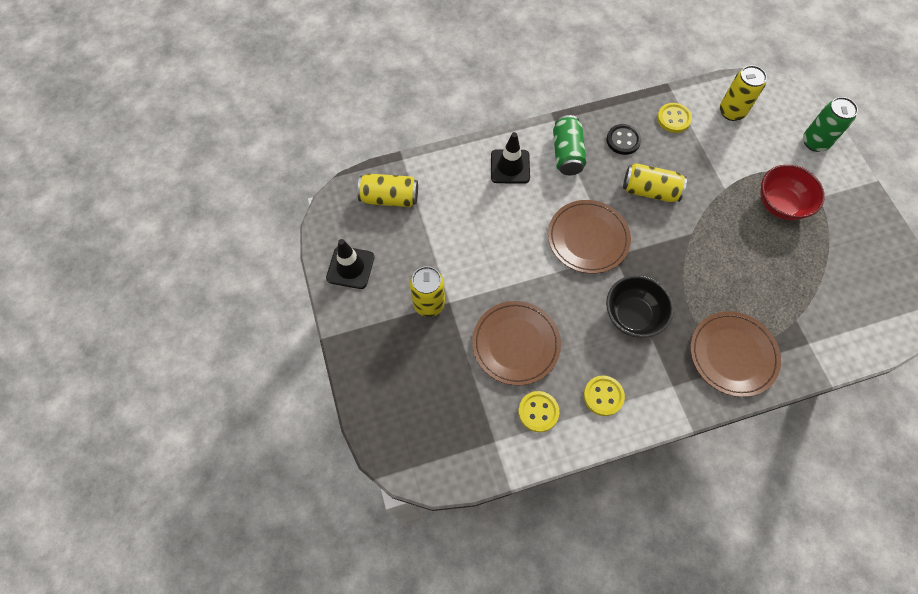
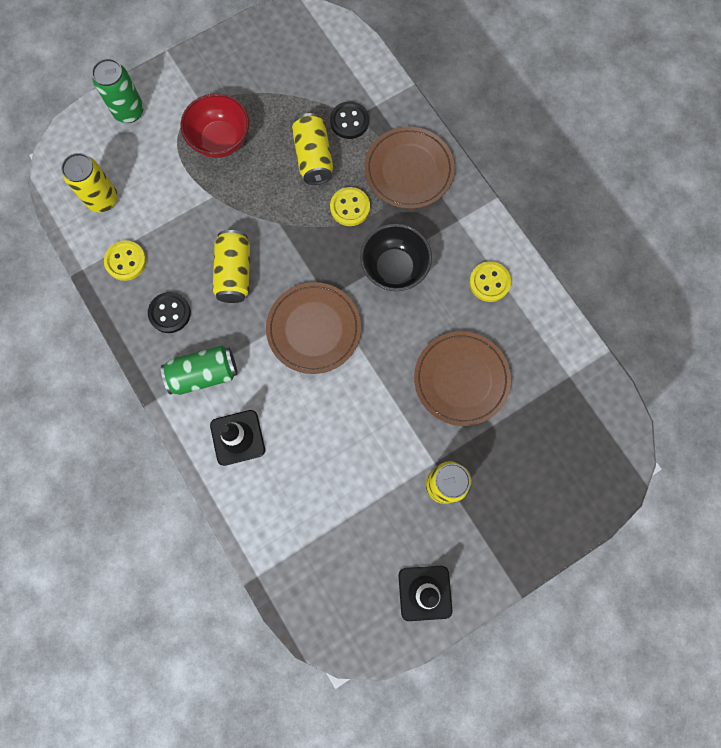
camera: 105 degrees left, 10 degrees up
yellow can [358,174,418,207] -> yellow can moved to [292,113,333,185]
yellow button [518,391,559,432] -> yellow button moved to [330,187,370,226]
none -> black button [330,101,369,139]

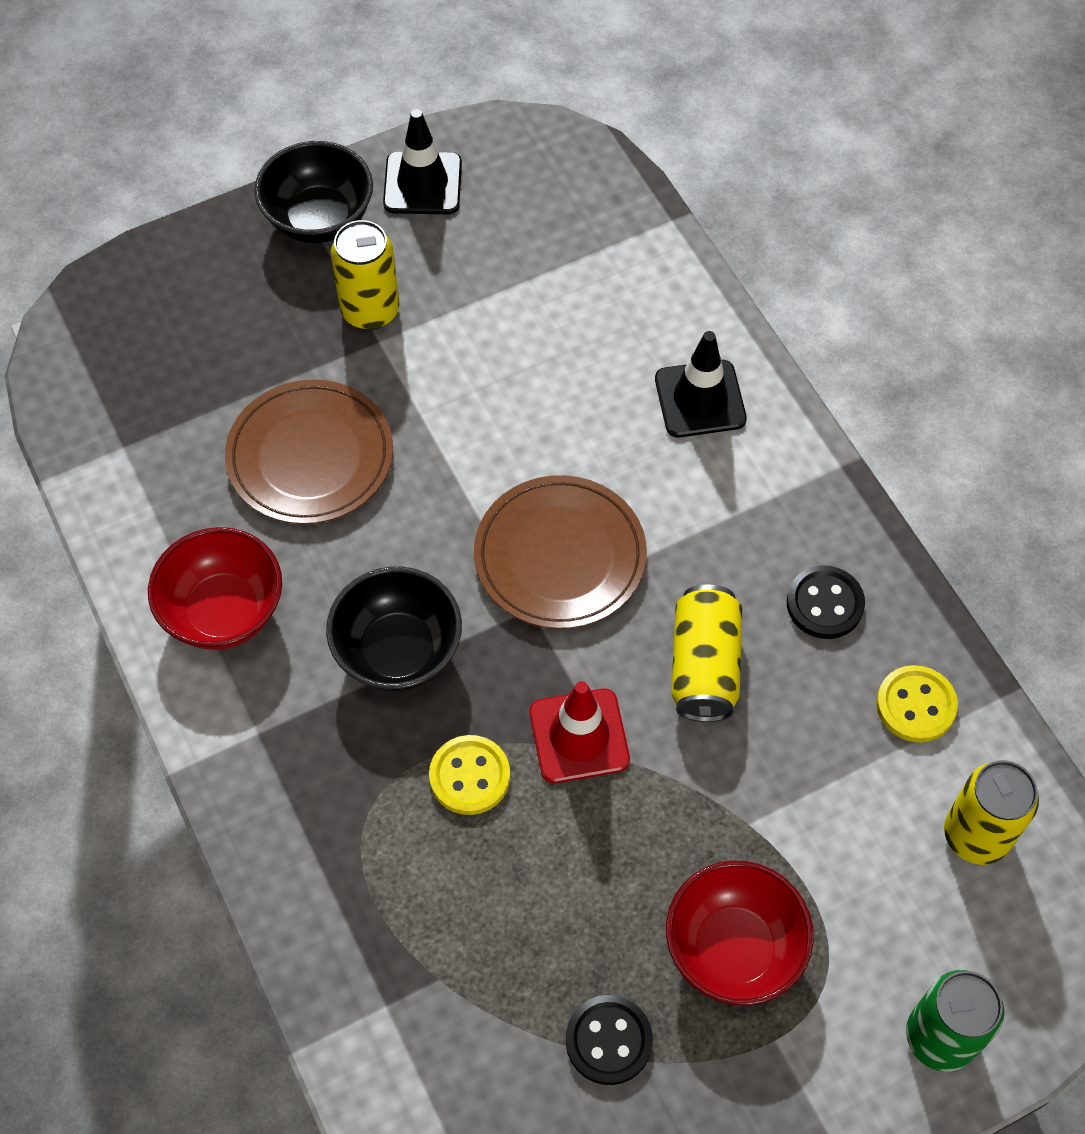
camera: 175 degrees left, 15 degrees down
green can [161,345,238,395] -> none
yellow can [292,113,333,185] -> none
black button [330,101,369,139] -> black button moved to [566,995,653,1085]
brown plate [365,127,455,209] -> none
yellow button [469,261,511,302] -> red bowl [148,527,282,650]
none -> black bowl [254,141,373,243]
none -> red traffic cone [530,681,630,783]

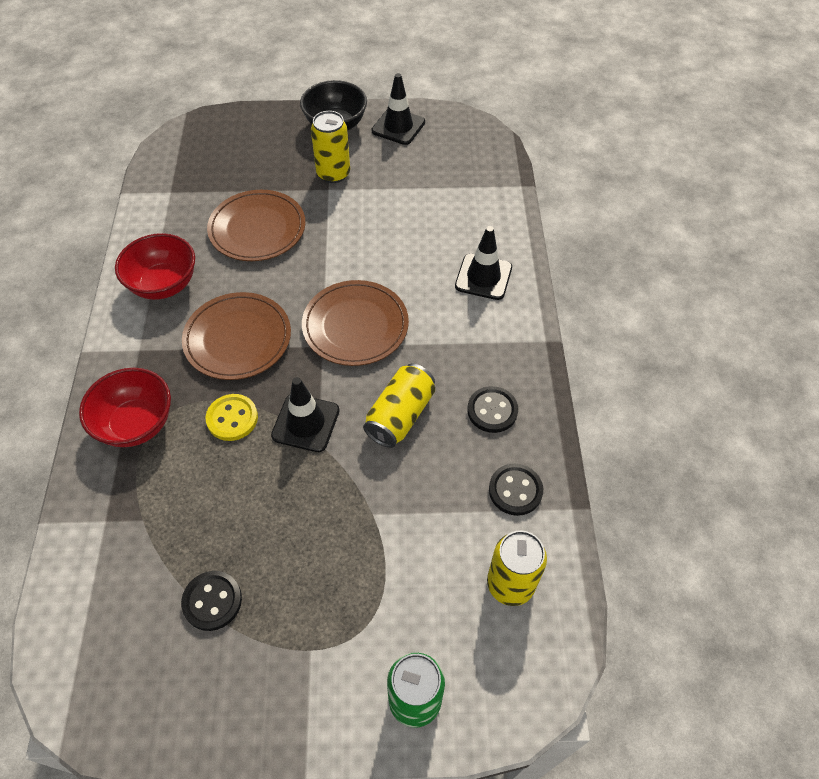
camera: 25 degrees right, 5 degrees down
black bowl [326,567,462,691] -> brown plate [182,292,291,380]
red traffic cone [530,681,630,783] -> black traffic cone [271,377,340,452]
red bowl [666,860,814,1006] -> red bowl moved to [79,368,171,447]
yellow button [876,665,958,743] -> black button [489,464,543,516]

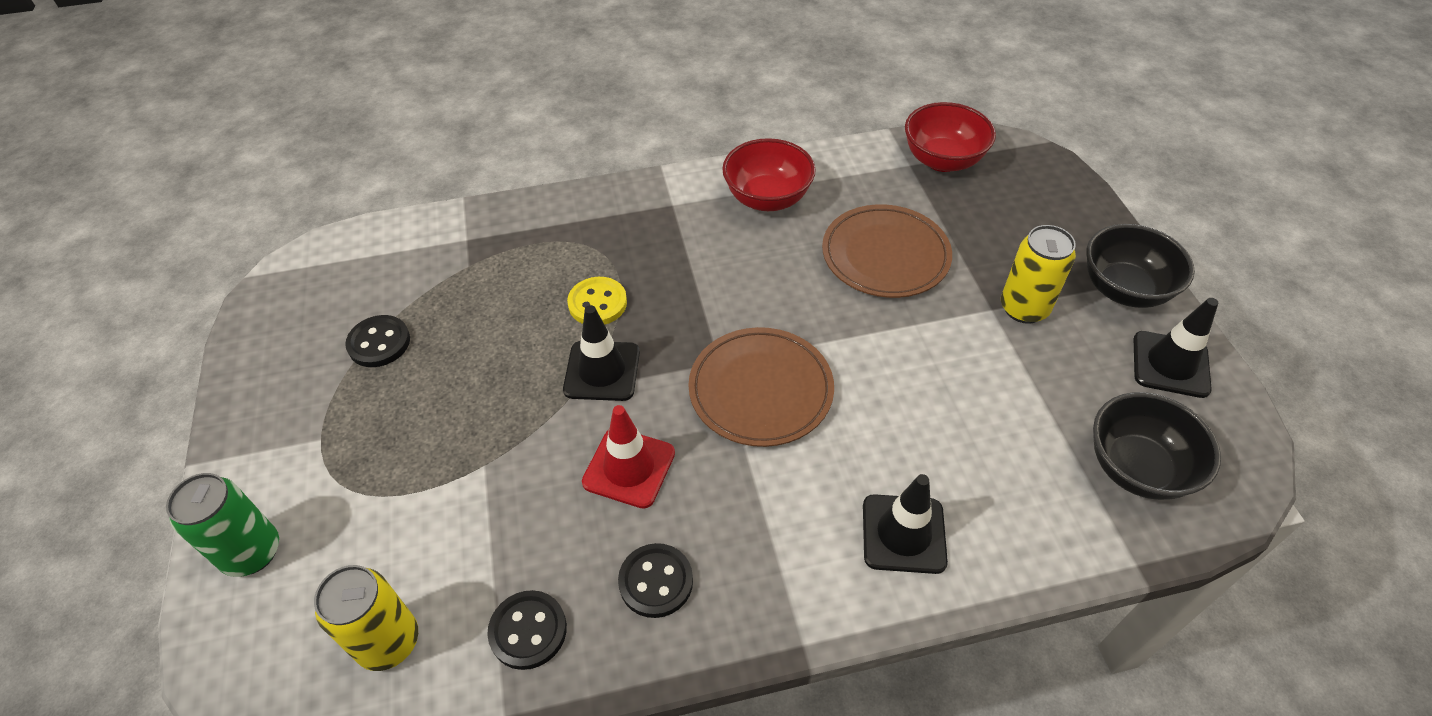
camera: 80 degrees right, 5 degrees down
red bowl [79,368,171,447] -> red bowl moved to [905,102,996,172]
brown plate [182,292,291,380] -> none
yellow can [363,364,435,448] -> red traffic cone [582,405,675,509]
none -> black bowl [1093,392,1221,500]

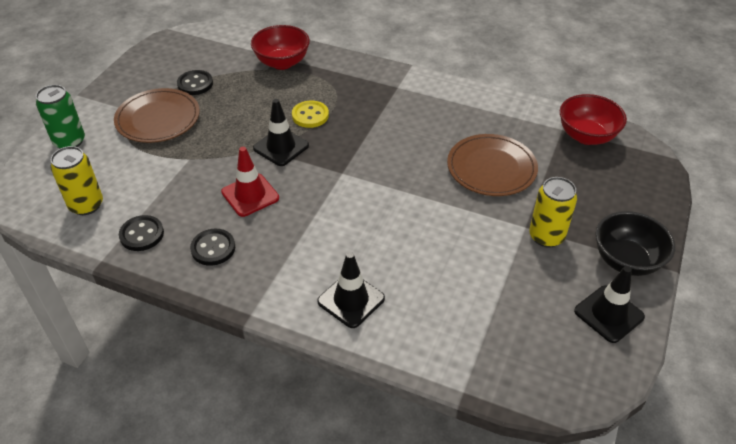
camera: 35 degrees right, 5 degrees down
brown plate [688,327,834,447] -> brown plate moved to [114,88,200,143]
red bowl [722,138,816,211] -> red bowl moved to [251,25,310,70]
black bowl [1093,392,1221,500] -> none

